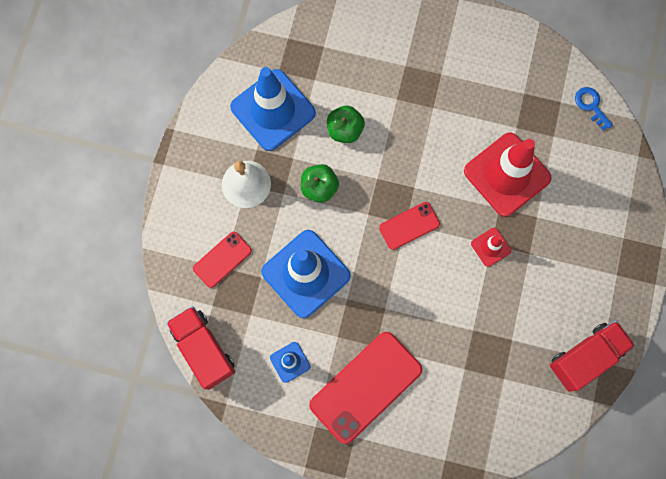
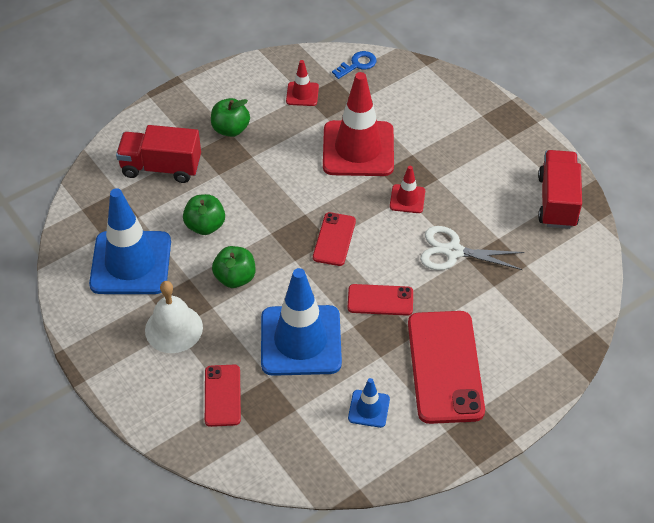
camera: 50 degrees left, 25 degrees down
red truck [166,306,235,390] -> red truck moved to [116,125,201,183]
blue key [575,87,613,130] -> blue key turned 135 degrees clockwise [332,51,377,79]
none -> green apple [211,98,250,137]
none -> red traffic cone [286,60,319,106]
none -> red phone [348,284,413,316]
none -> white scissors [420,226,525,270]

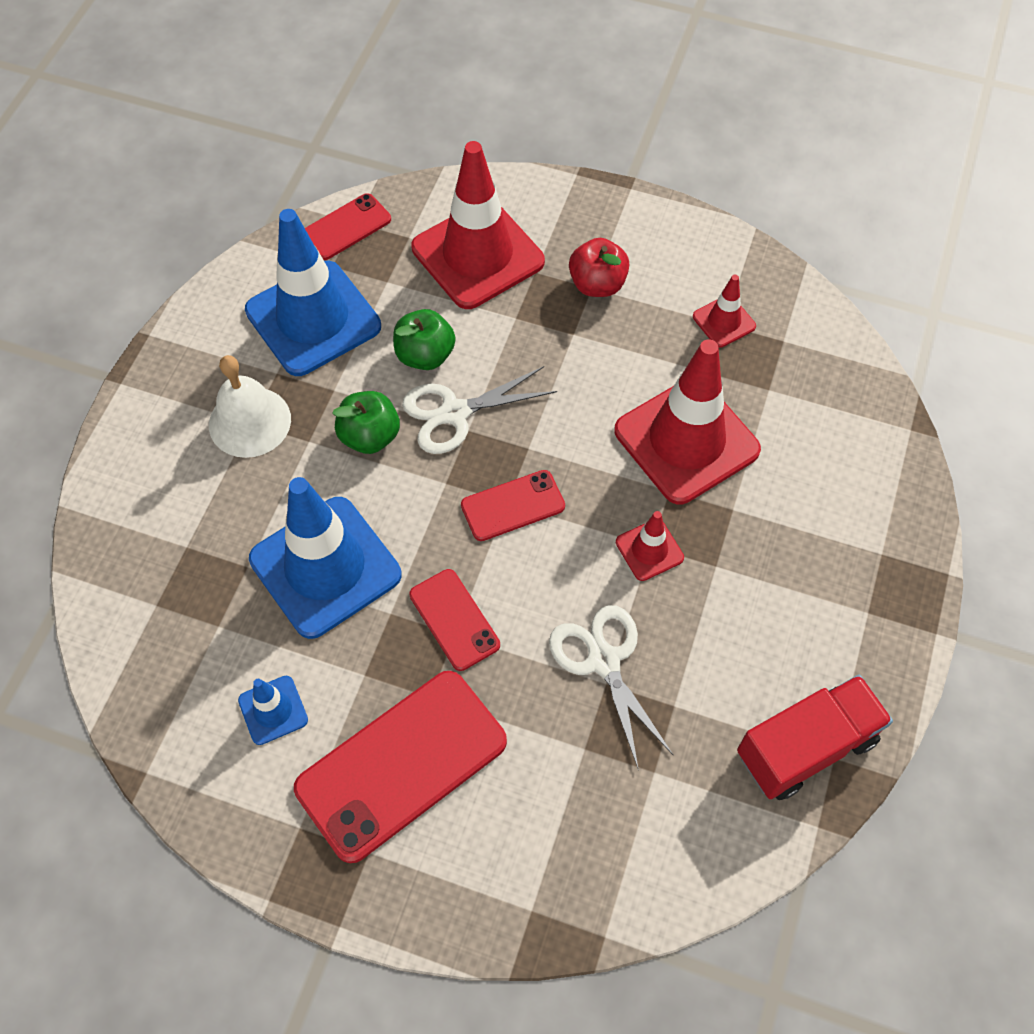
camera: 55 degrees right, 10 degrees up
red truck [116,125,201,183] -> red traffic cone [412,141,545,309]
red phone [205,365,241,427] -> red phone moved to [305,193,391,260]
green apple [211,98,250,137] -> red apple [569,238,630,297]
blue key [332,51,377,79] -> none
none -> white scissors [402,366,557,454]

